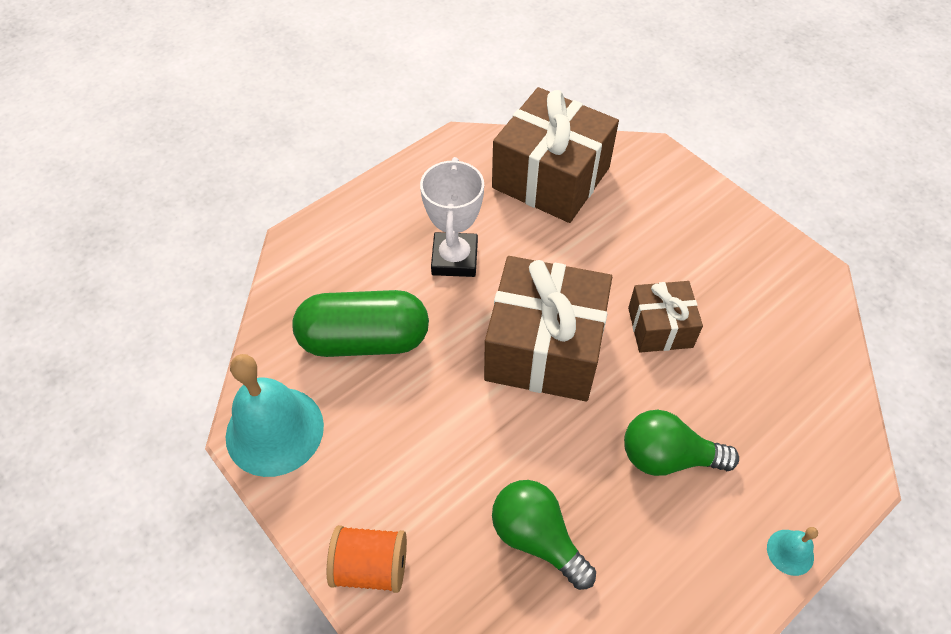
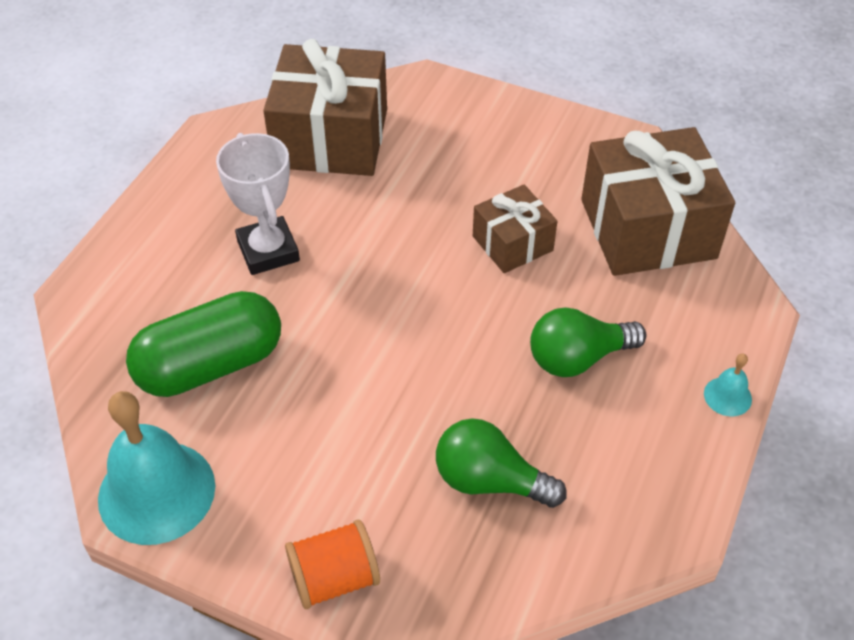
camera: 25 degrees left, 5 degrees down
brown gift [484,256,612,401] -> brown gift moved to [581,127,735,276]

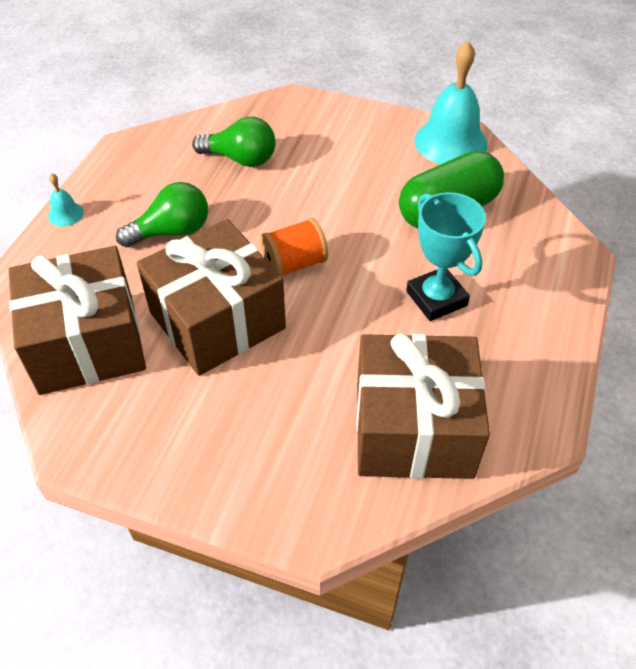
camera: 175 degrees right, 0 degrees up
white trophy [216,133,300,275] -> turquoise trophy [406,192,486,321]
orange spool [285,520,380,609] -> orange spool moved to [260,218,328,276]
brown gift [473,184,557,273] -> brown gift [137,219,286,376], size x1.84

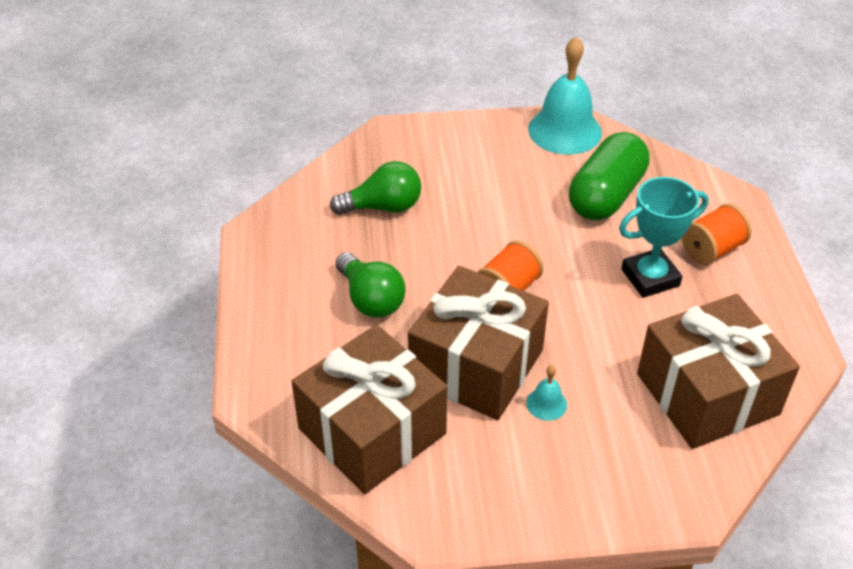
camera: 25 degrees left, 5 degrees down
turquoise bell [48,173,84,227] -> turquoise bell moved to [526,365,567,421]
green light bulb [116,182,208,248] -> green light bulb turned 105 degrees clockwise [336,252,406,318]
turquoise trophy [406,192,486,321] -> turquoise trophy turned 60 degrees counterclockwise [619,177,709,298]
none -> orange spool [682,204,751,265]

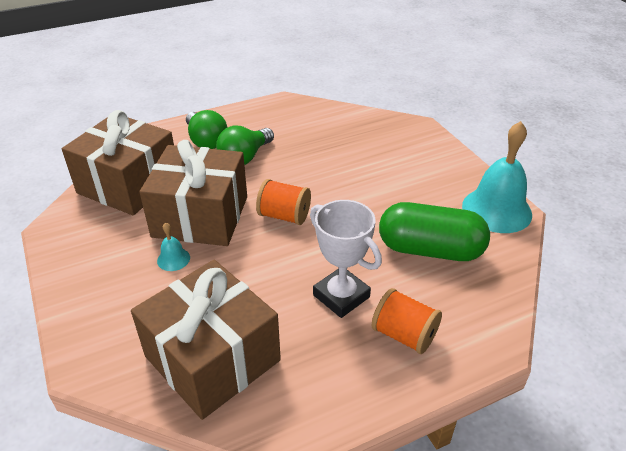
camera: 70 degrees right, 5 degrees down
green light bulb [330,161,421,215] -> green light bulb moved to [186,110,227,149]
turquoise trophy [619,177,709,298] -> white trophy [310,200,382,318]

